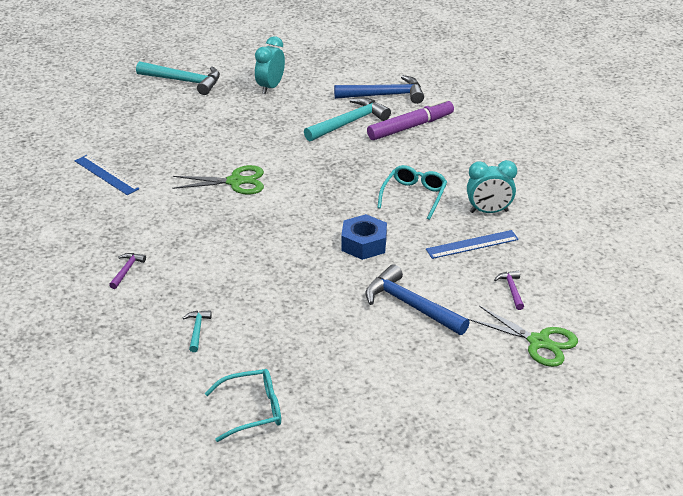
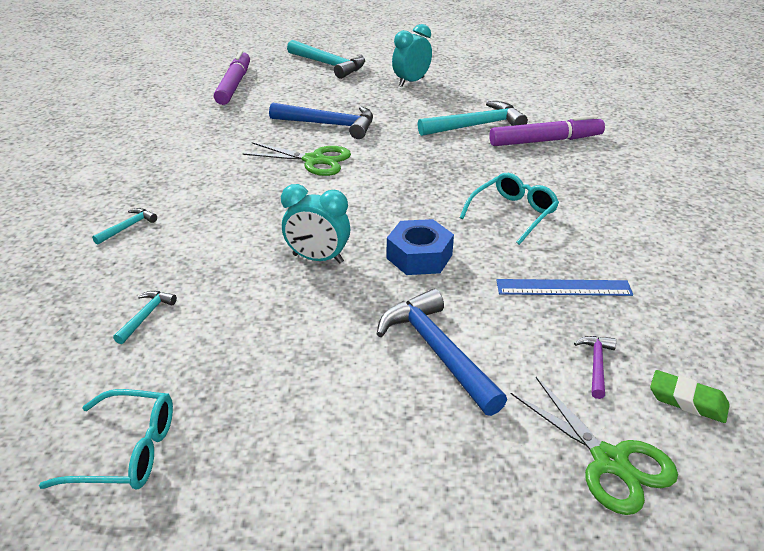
camera: 20 degrees right, 0 degrees up
blue ruler [75,155,139,195] -> none
purple hammer [109,253,146,289] -> turquoise hammer [92,208,157,245]
blue hammer [334,75,424,104] -> blue hammer moved to [269,102,373,139]
turquoise clock [467,160,517,213] -> turquoise clock moved to [281,184,350,264]
none -> purple marker [214,50,250,105]
none -> green eraser [650,370,730,423]

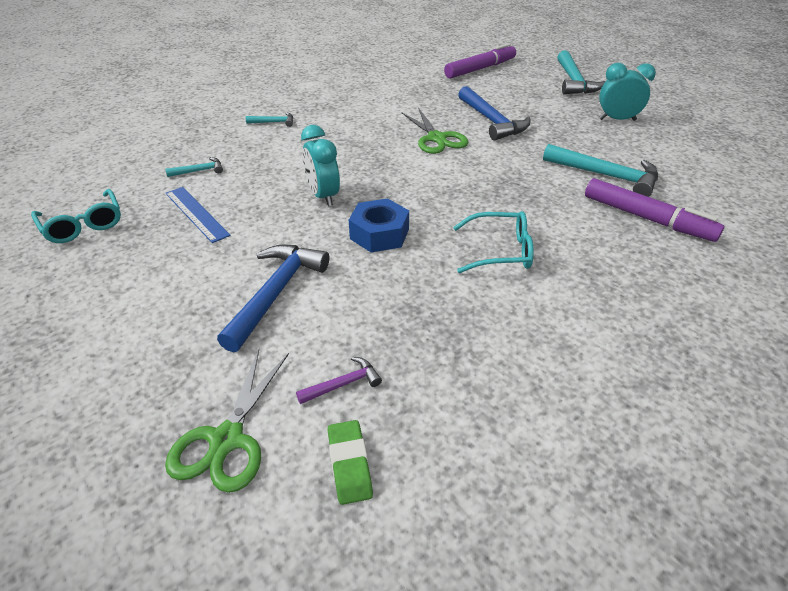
camera: 50 degrees right, 5 degrees up
blue ruler [497,279,633,296] -> blue ruler moved to [166,187,231,243]

